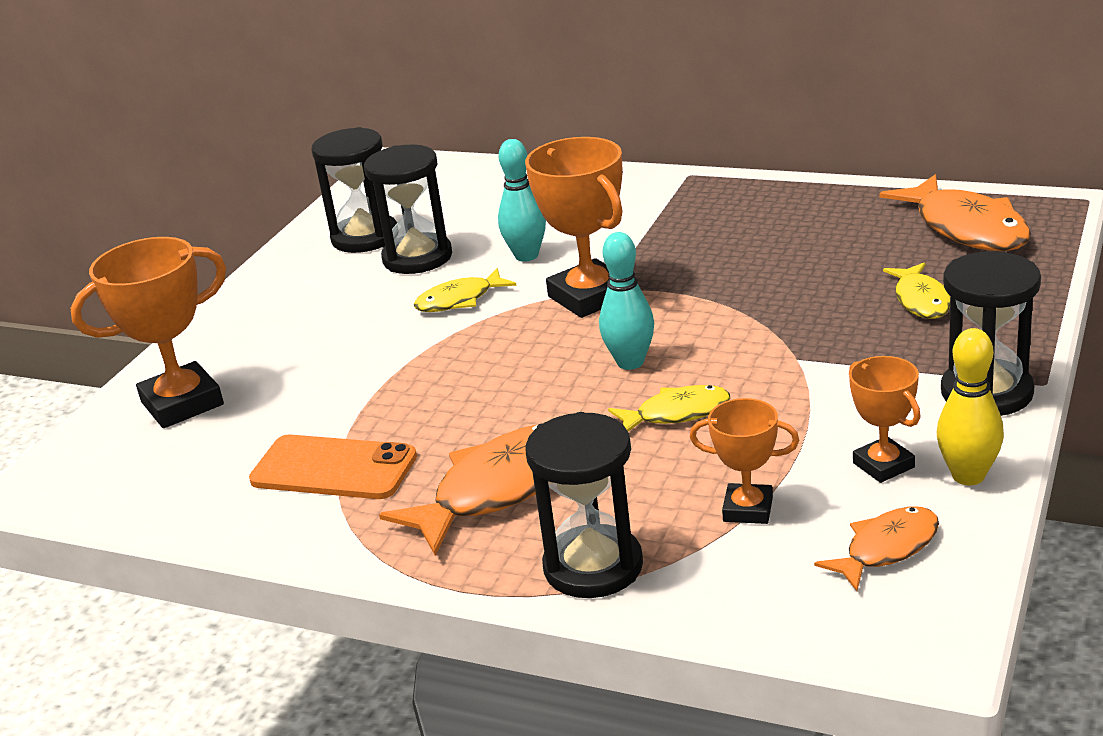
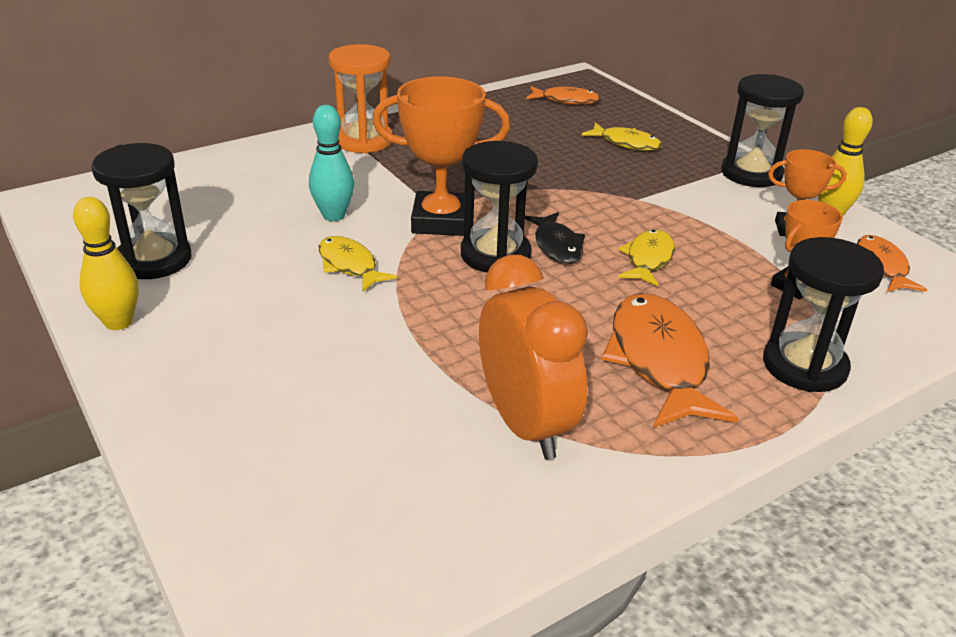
camera: 60 degrees left, 5 degrees up
orange trophy [70,237,226,428] -> none
orange phone [249,435,417,499] -> orange clock [479,255,588,460]
black hourglass [364,145,452,274] -> black hourglass moved to [461,141,538,273]
yellow fish [414,268,516,312] -> yellow fish turned 135 degrees clockwise [319,236,397,292]
turquoise bowling pin [599,232,654,370] -> black fish [525,212,585,264]
orange fish [879,174,1031,251] -> orange fish [526,86,600,105], size x0.58
none -> yellow bowling pin [73,197,138,330]
none -> orange hourglass [328,44,393,154]

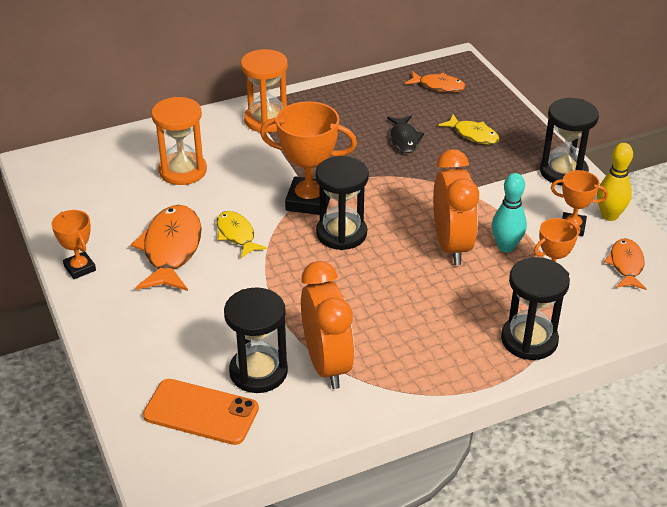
camera: 10 degrees right, 5 degrees up
yellow bowling pin [73,197,138,330] -> orange trophy [51,210,96,279]
black hourglass [91,143,191,279] -> black hourglass moved to [224,287,288,393]
turquoise bowling pin [309,105,354,221] -> turquoise bowling pin moved to [492,173,527,253]
black fish [525,212,585,264] -> black fish moved to [387,116,424,153]
orange fish [601,293,739,428] -> orange fish moved to [131,205,202,291]
yellow fish [618,229,675,286] -> orange clock [433,149,479,265]
none -> orange phone [143,379,259,445]
none -> orange hourglass [151,97,207,185]

